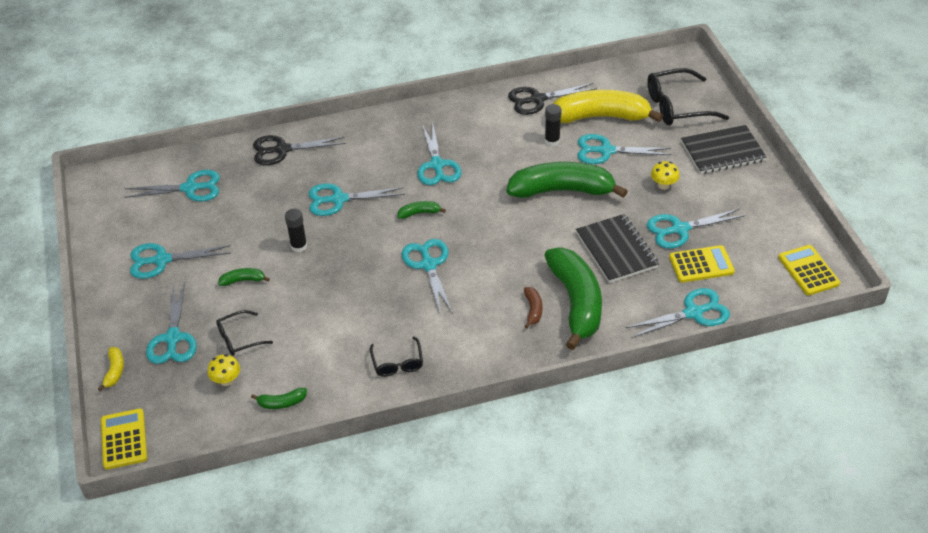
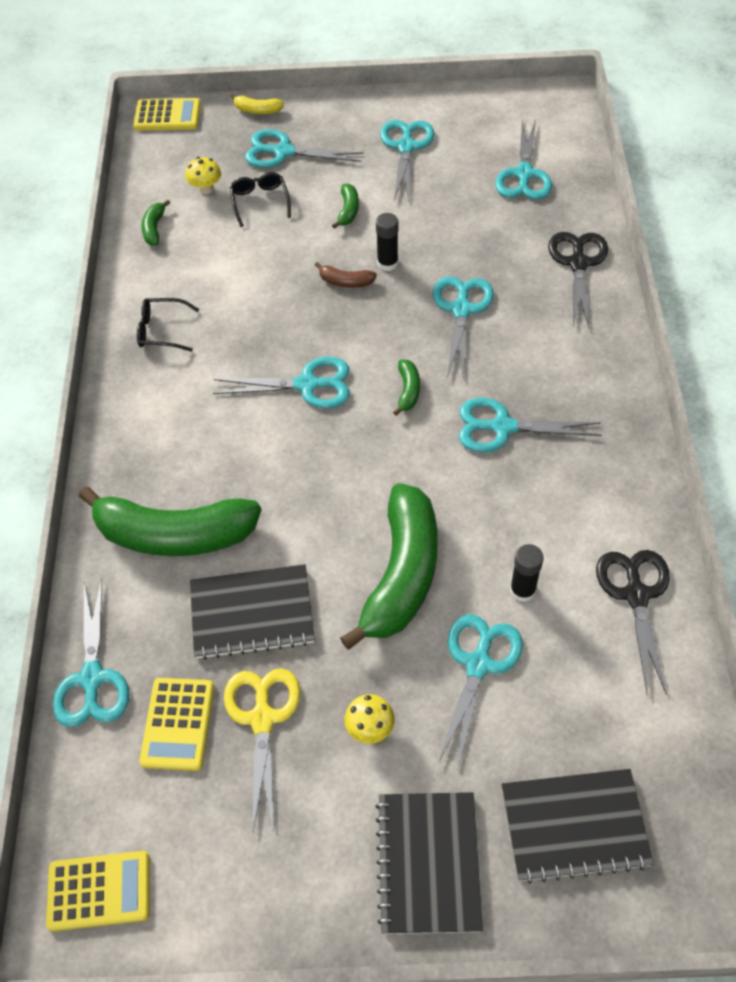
camera: 105 degrees right, 10 degrees up
brown banana [524,287,543,328] -> brown banana moved to [315,262,377,287]
yellow banana [553,90,663,123] -> none
black glasses [647,68,729,125] -> black notebook [502,769,653,884]
turquoise scissors [647,209,745,249] -> yellow scissors [224,668,300,830]

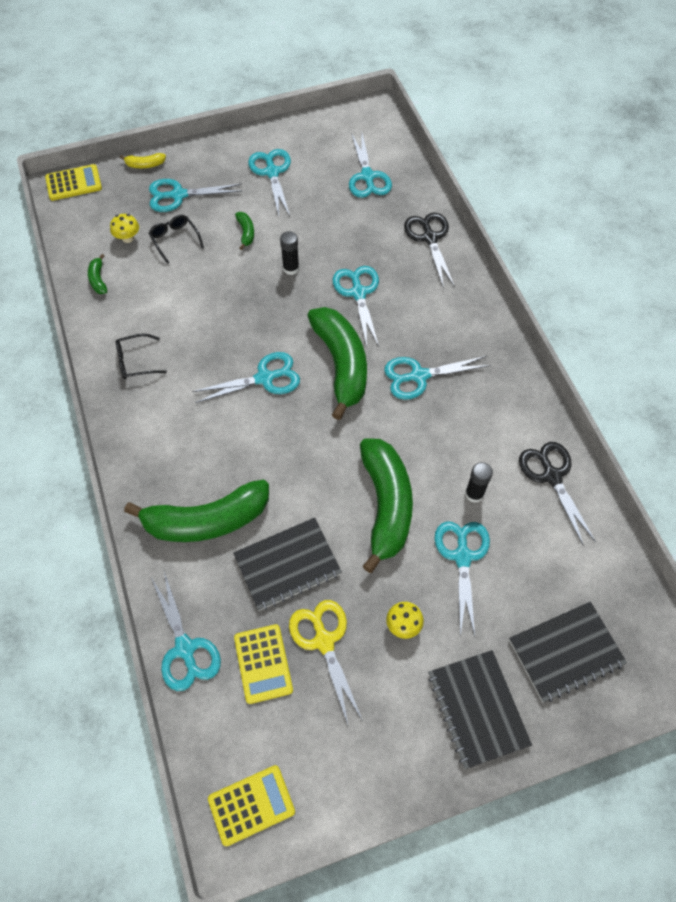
camera: 20 degrees left, 5 degrees up
brown banana [315,262,377,287] -> none
green banana [393,360,420,416] -> green banana [307,307,367,420], size x2.47

